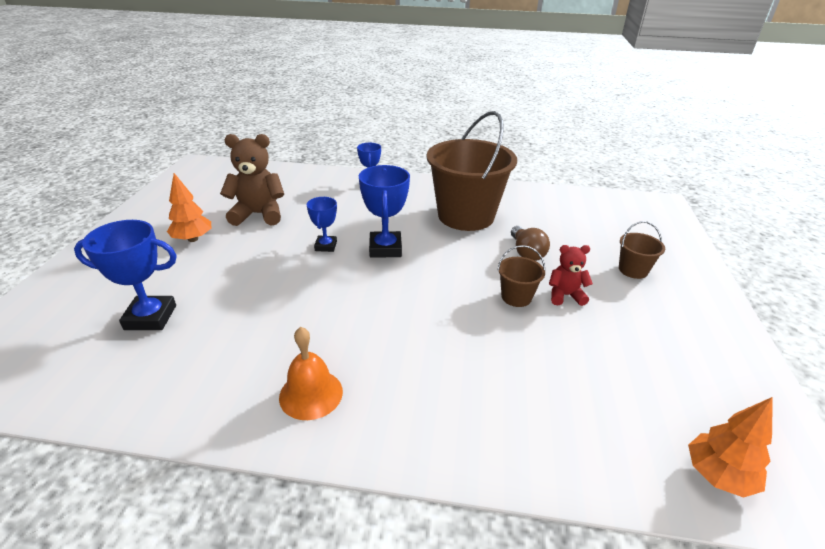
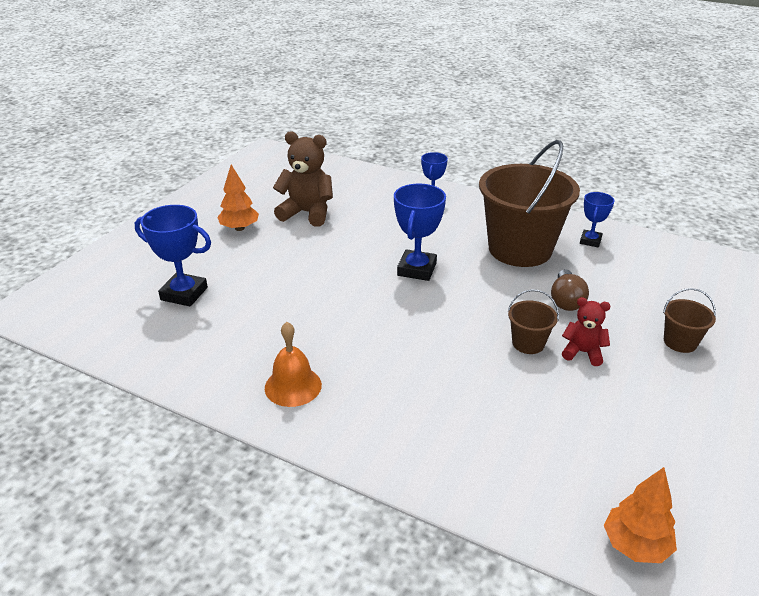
camera: 20 degrees right, 0 degrees up
blue trophy [306,197,337,252] -> blue trophy moved to [580,192,614,248]

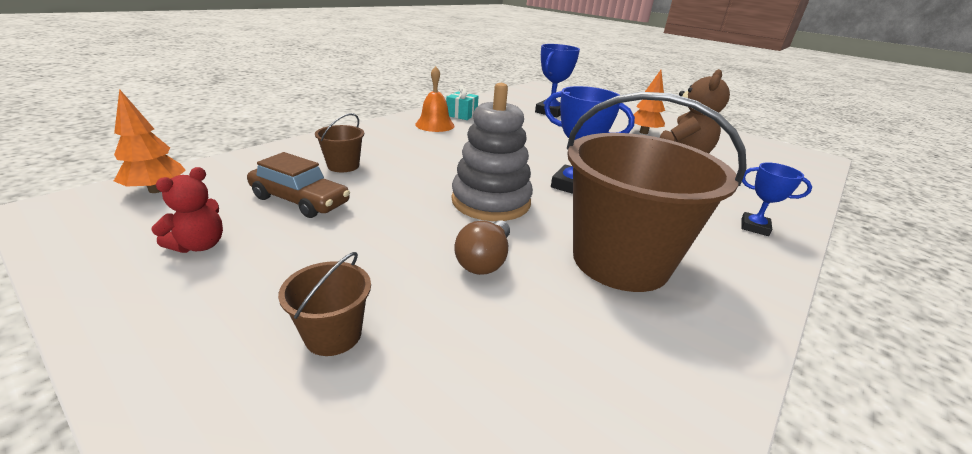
camera: 100 degrees right, 5 degrees down
brown bucket [508,289,559,354] -> brown bucket moved to [315,113,364,172]
brown light bulb [551,269,589,311] -> brown light bulb turned 90 degrees counterclockwise [454,220,510,275]
red teddy bear [562,297,611,366] -> red teddy bear moved to [151,167,223,253]
blue trophy [580,192,614,248] -> none
none -> brown car [247,152,350,218]
none -> turquoise gift [446,85,479,120]
none -> grey stacking toy [451,83,533,221]

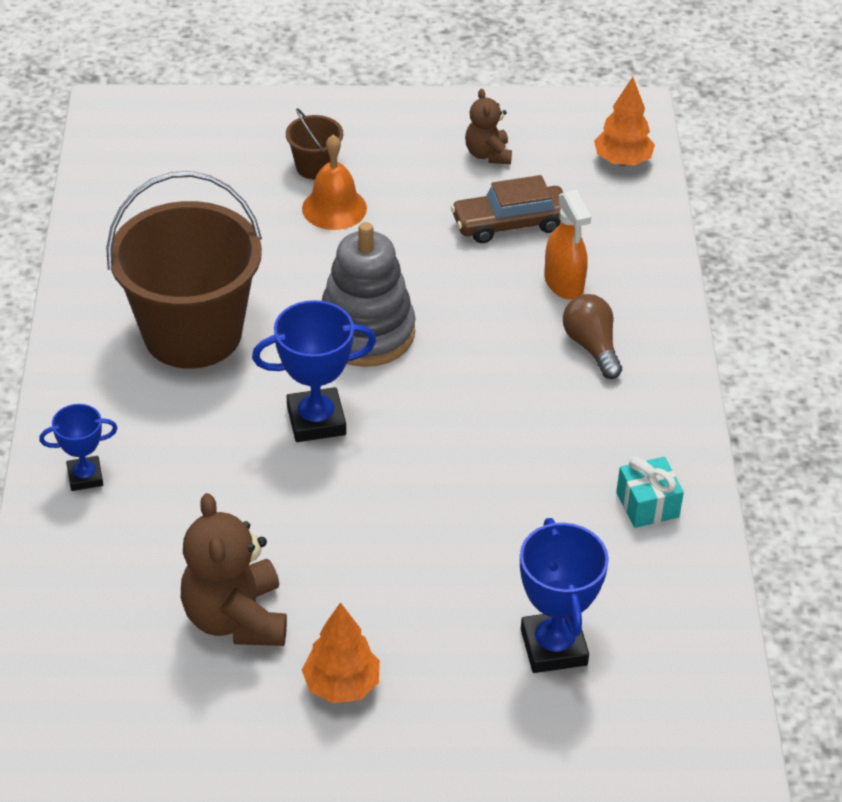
camera: 140 degrees right, 15 degrees up
red teddy bear [151,167,223,253] -> brown teddy bear [465,89,512,164]
brown bucket [315,113,364,172] -> orange spray bottle [544,190,591,300]
orange bell [415,66,455,132] -> orange bell moved to [302,135,367,230]
brown light bulb [454,220,510,275] -> brown light bulb moved to [563,294,622,379]

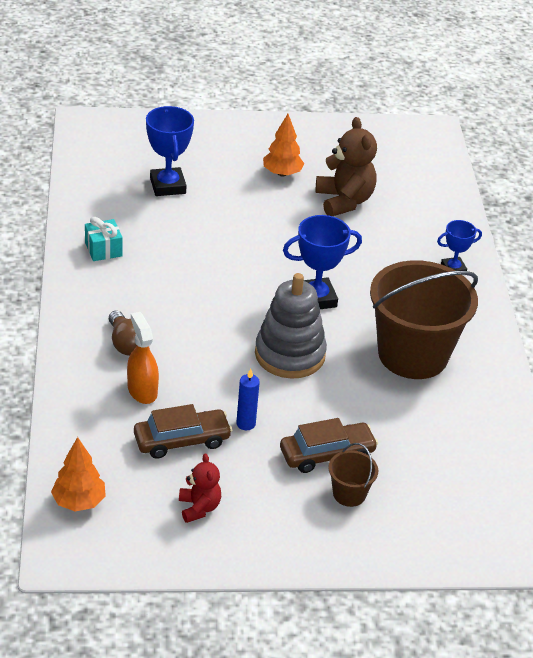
camera: 175 degrees right, 5 degrees down
orange bell [302,135,367,230] -> brown car [280,418,378,473]
brown teddy bear [465,89,512,164] -> red teddy bear [179,454,221,523]
none -> blue candle [236,369,260,430]

